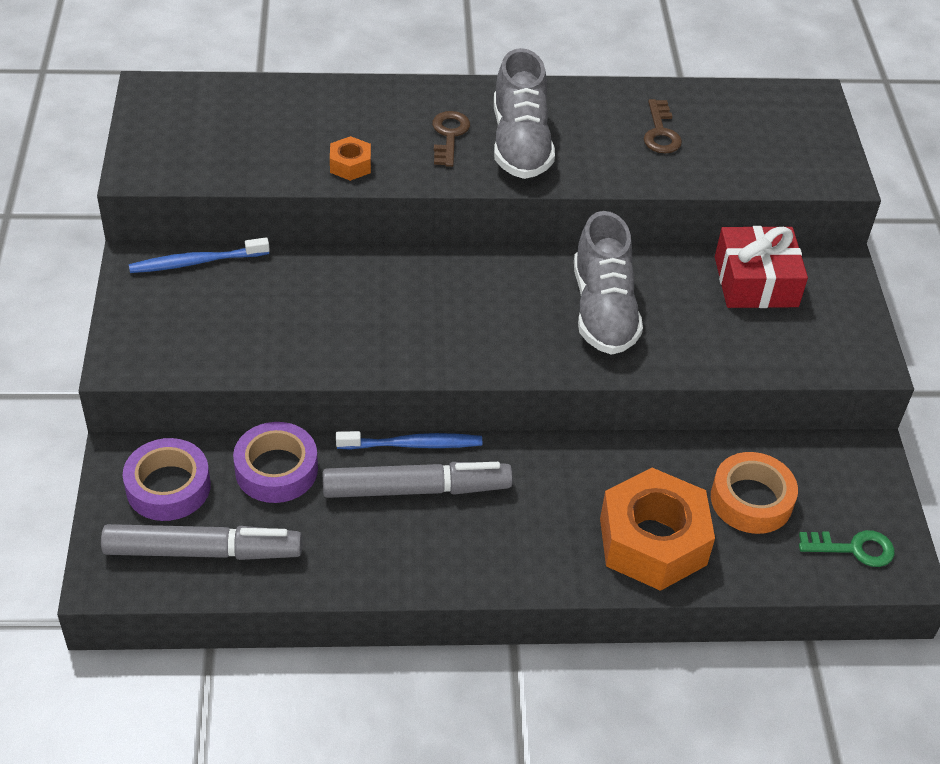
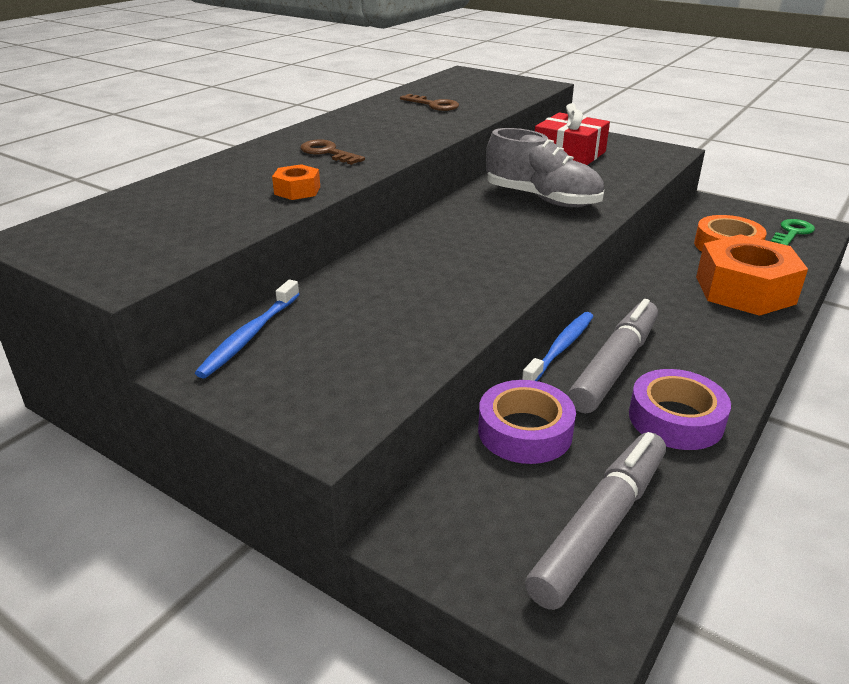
camera: 50 degrees left, 15 degrees down
purple tape [123,438,211,521] -> purple tape moved to [629,369,731,450]
grey shoe [494,48,555,179] -> none

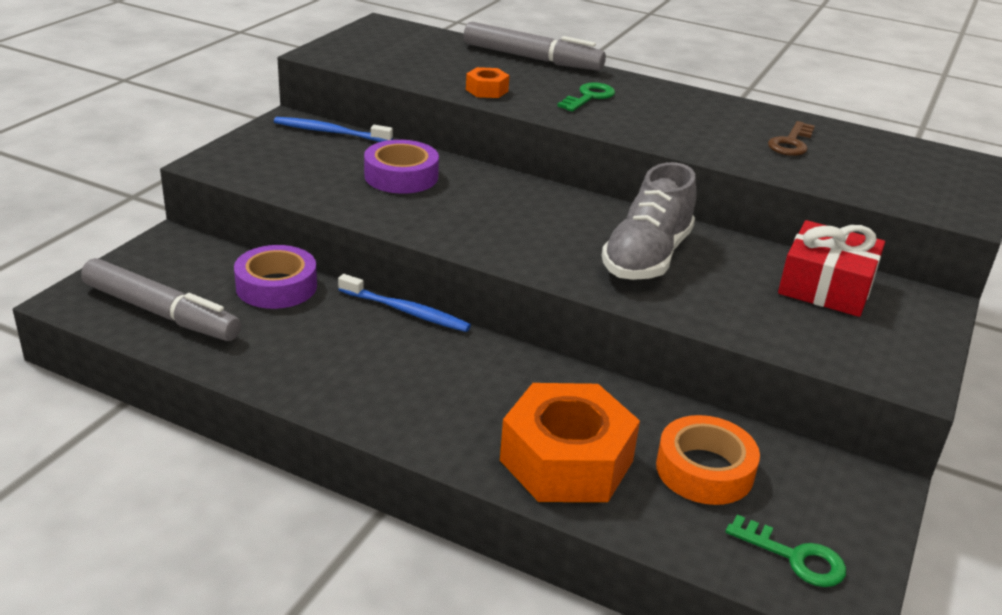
camera: 80 degrees right, 0 degrees up
brown key [300,140,365,165] -> green key [557,82,615,112]
grey marker [568,299,658,413] -> grey marker moved to [464,22,606,71]
purple tape [629,369,731,450] -> purple tape moved to [364,140,439,194]

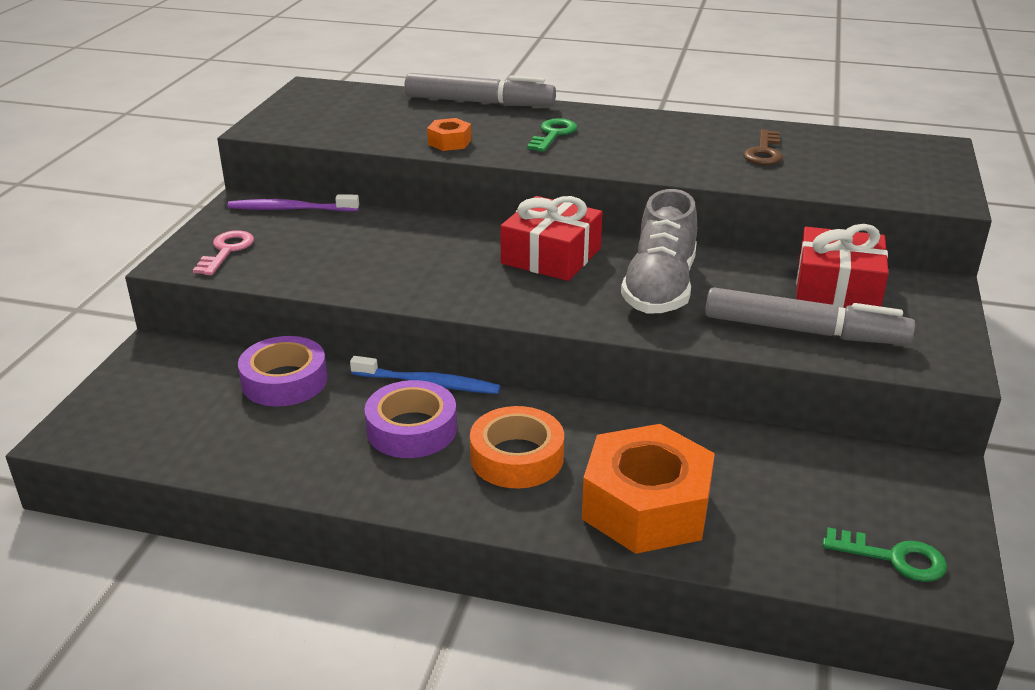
camera: 10 degrees left, 0 degrees up
grey marker [81,258,241,341] -> grey marker moved to [705,287,915,345]
blue toothbrush [274,117,393,142] -> purple toothbrush [228,194,359,212]
purple tape [364,140,439,194] -> purple tape moved to [365,380,457,458]
orange tape [656,415,760,505] -> orange tape moved to [470,406,564,488]
none -> pink key [193,230,254,275]
none -> red gift [500,196,603,281]

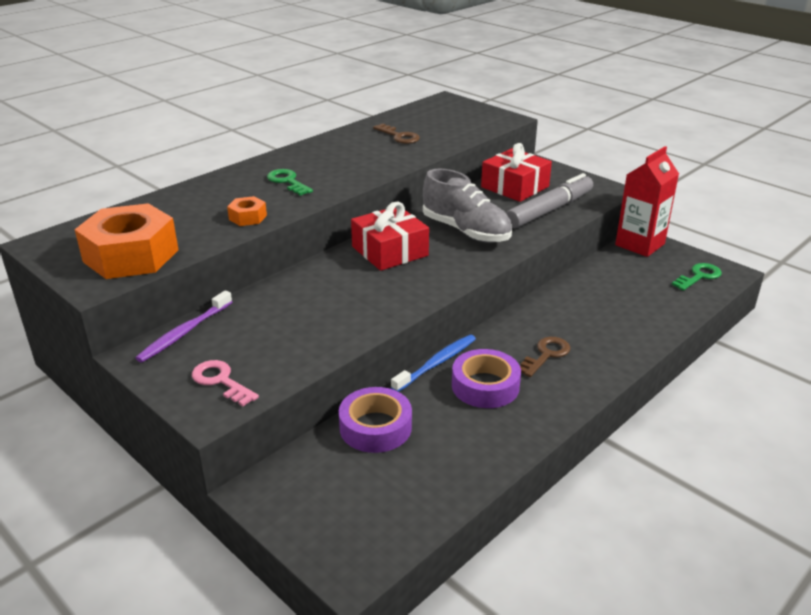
camera: 60 degrees left, 0 degrees up
grey marker [404,73,556,106] -> none
orange tape [470,406,564,488] -> brown key [520,337,570,377]
orange nut [582,424,715,554] -> orange nut moved to [74,203,179,279]
none -> red carton [615,146,679,257]

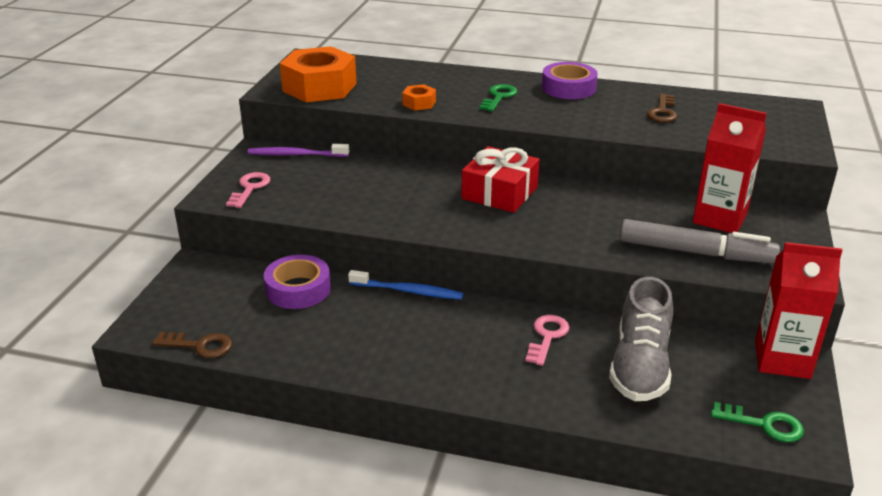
camera: 60 degrees right, 0 degrees up
grey shoe [423,169,512,243] -> grey shoe moved to [609,277,673,401]
purple tape [452,349,521,408] -> purple tape moved to [542,62,598,99]
red gift [481,143,552,202] -> red carton [693,103,767,233]
brown key [520,337,570,377] -> brown key moved to [152,332,232,358]
none -> pink key [525,315,570,366]

